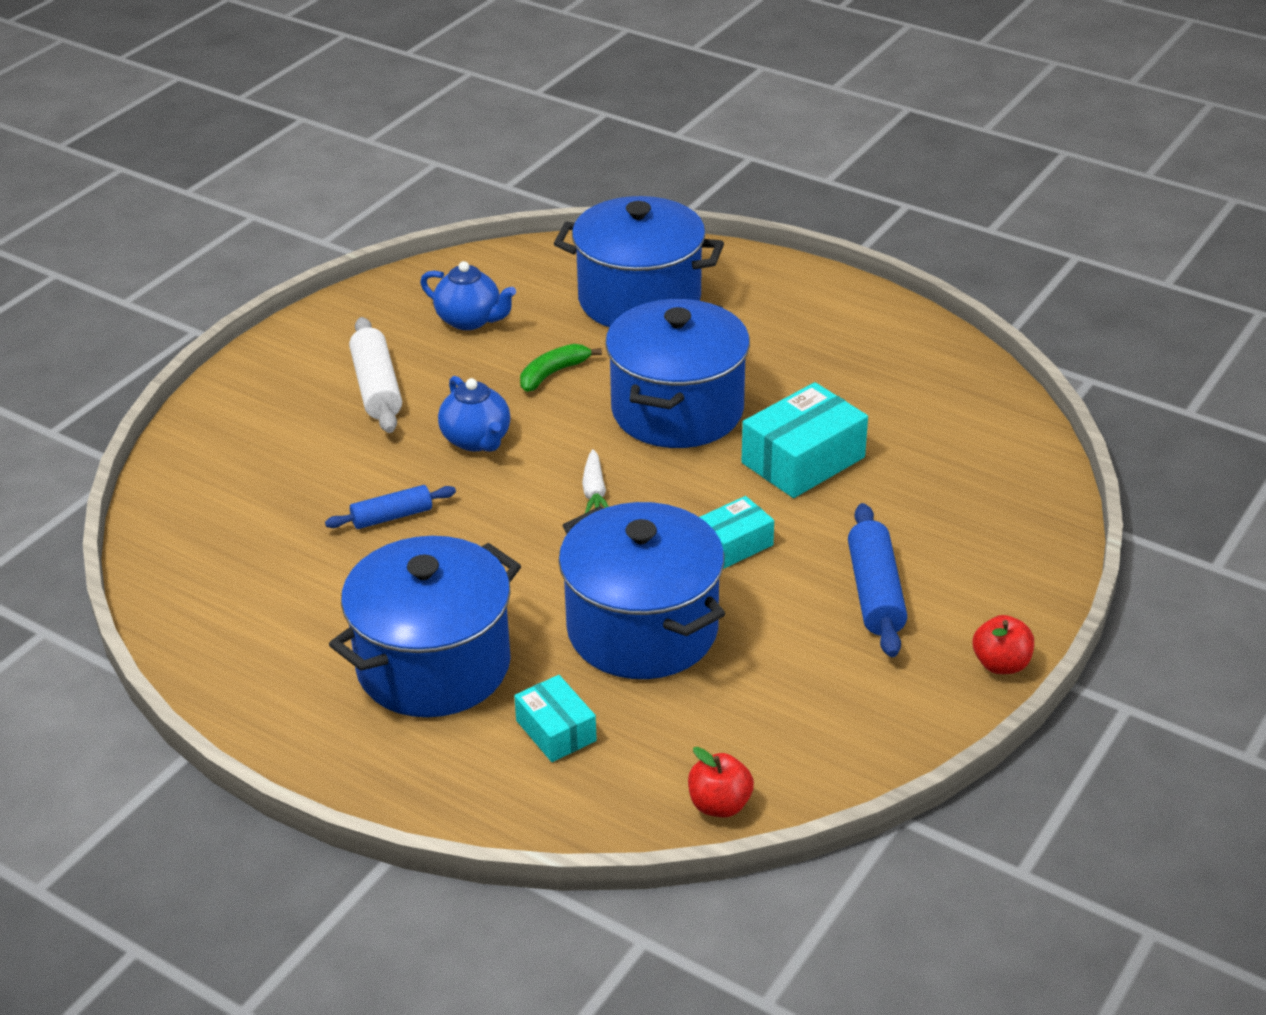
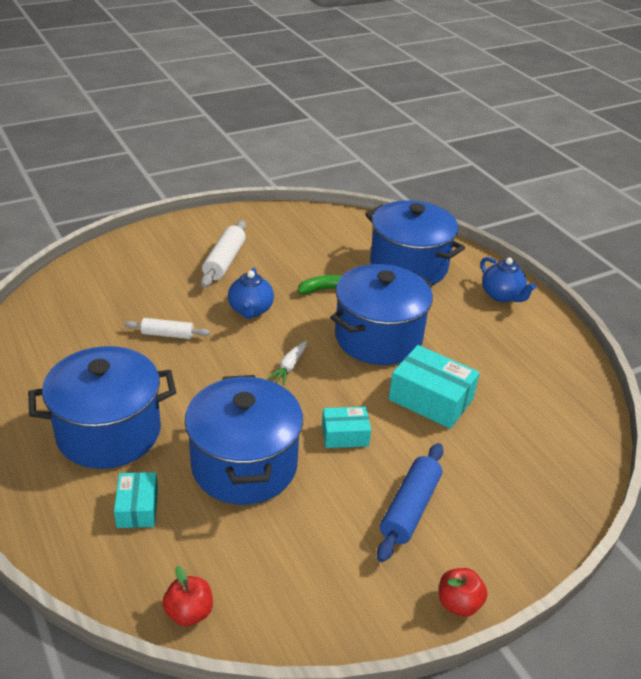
camera: 25 degrees right, 0 degrees up
blue rolling pin [325,485,456,529] -> white rolling pin [125,318,210,339]
blue teapot [420,261,516,330] -> blue teapot moved to [481,257,536,302]
turquoise box [741,382,868,498] -> turquoise box turned 45 degrees clockwise [389,345,480,429]

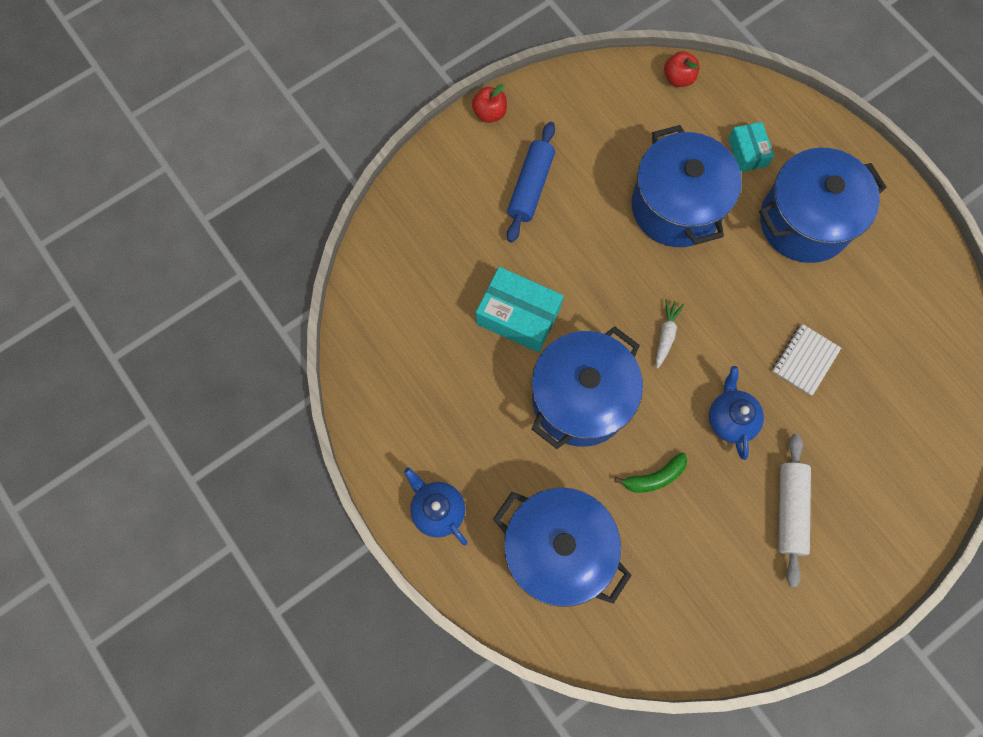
camera: 175 degrees right, 35 degrees up
white rolling pin [125,318,210,339] -> white notebook [772,324,841,396]
turquoise box [322,407,371,448] -> none

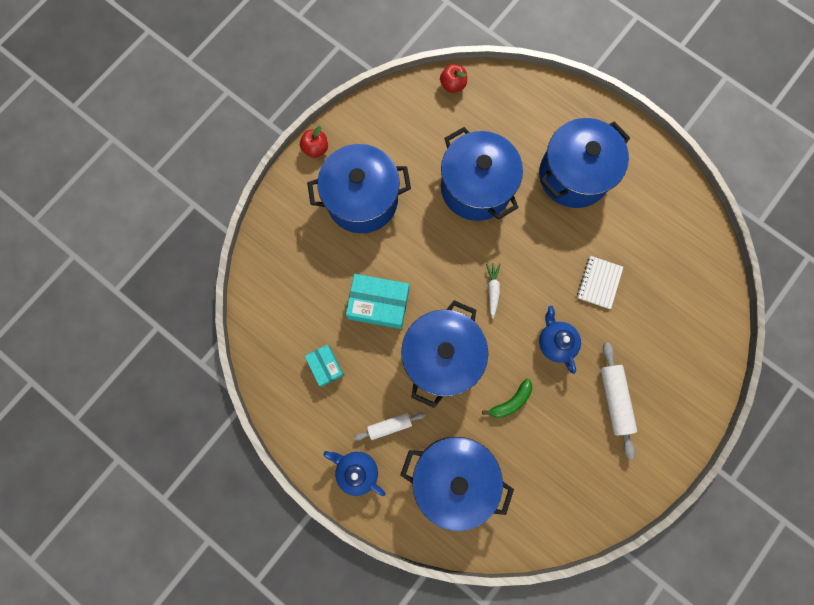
camera: 15 degrees left, 5 degrees up
blue rolling pin [507,122,555,243] -> blue pot [307,144,411,233]
turquoise box [728,122,774,172] -> turquoise box moved to [305,345,344,387]
none -> white rolling pin [354,412,425,441]

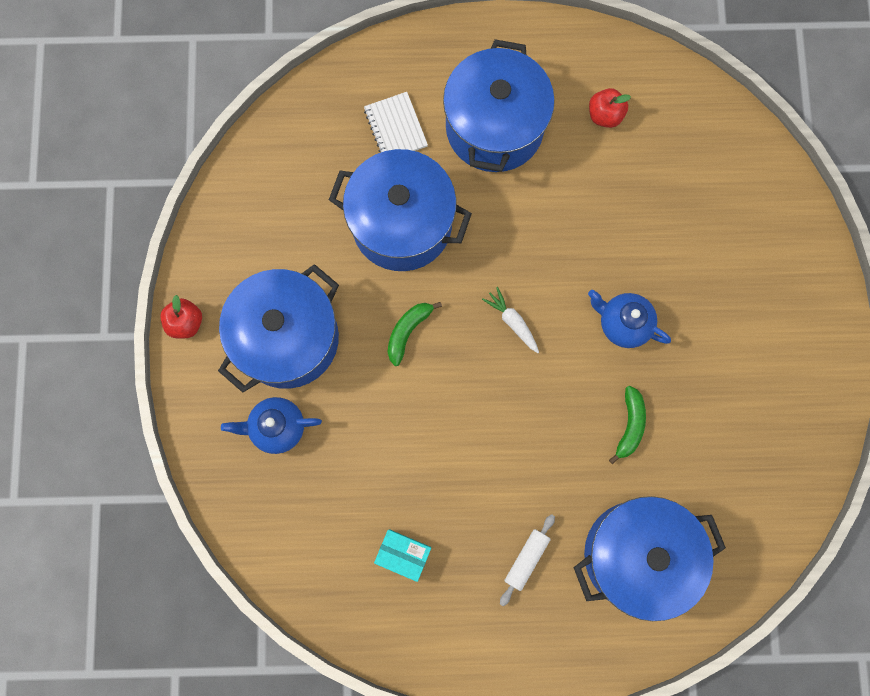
camera: 40 degrees left, 0 degrees up
blue teapot [323,451,386,496] -> blue teapot moved to [221,397,322,454]
turquoise box [346,274,409,329] -> none
blue pot [401,300,488,408] -> none
red apple [440,64,467,93] -> red apple moved to [589,88,631,128]
white notebook [577,256,623,309] -> white notebook moved to [364,92,428,152]
white rolling pin [601,343,637,459] -> none
none -> green banana [388,302,442,366]

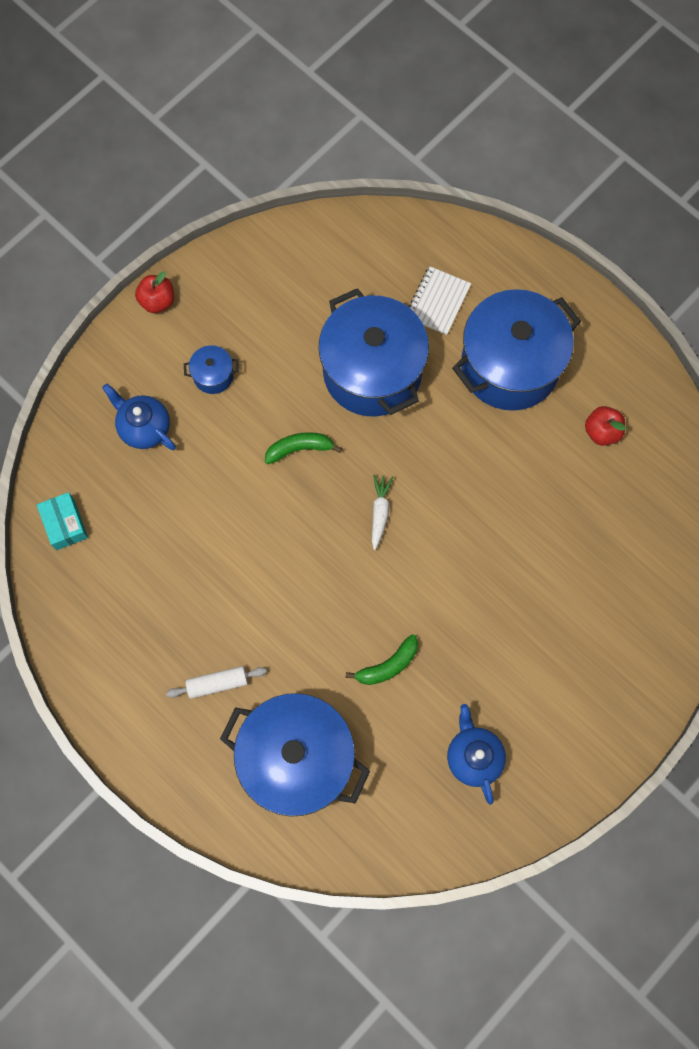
camera: 45 degrees right, 5 degrees down
blue pot [218,264,339,393] -> blue pot [184,345,239,394], size x0.41
turquoise box [374,529,431,582] -> turquoise box moved to [37,492,88,550]
blue teapot [588,290,671,348] -> blue teapot moved to [447,704,506,805]

